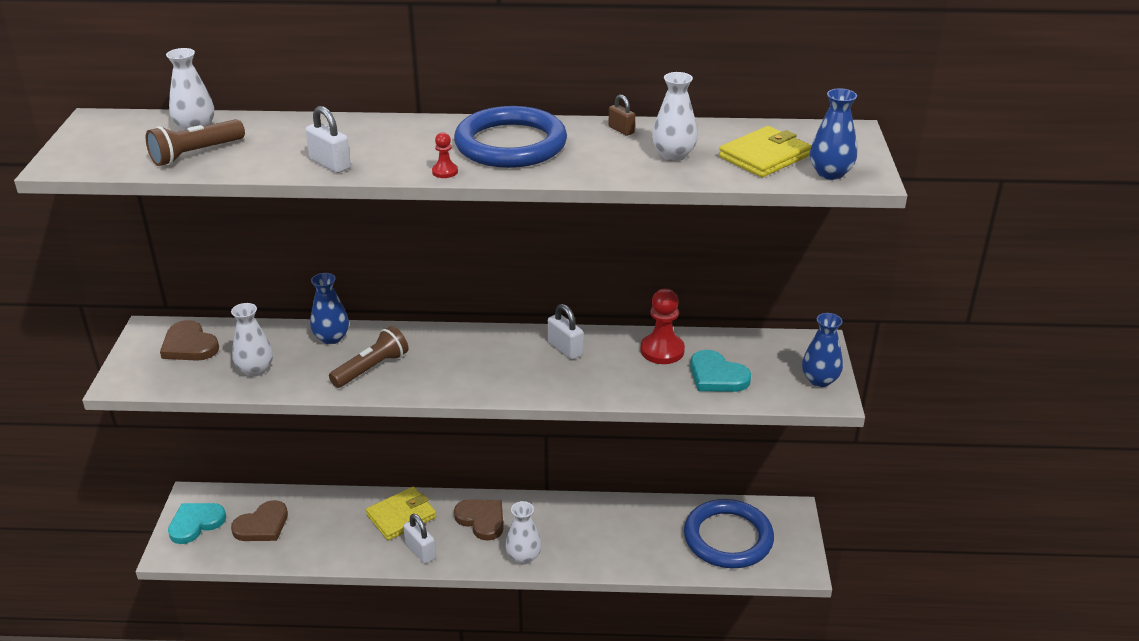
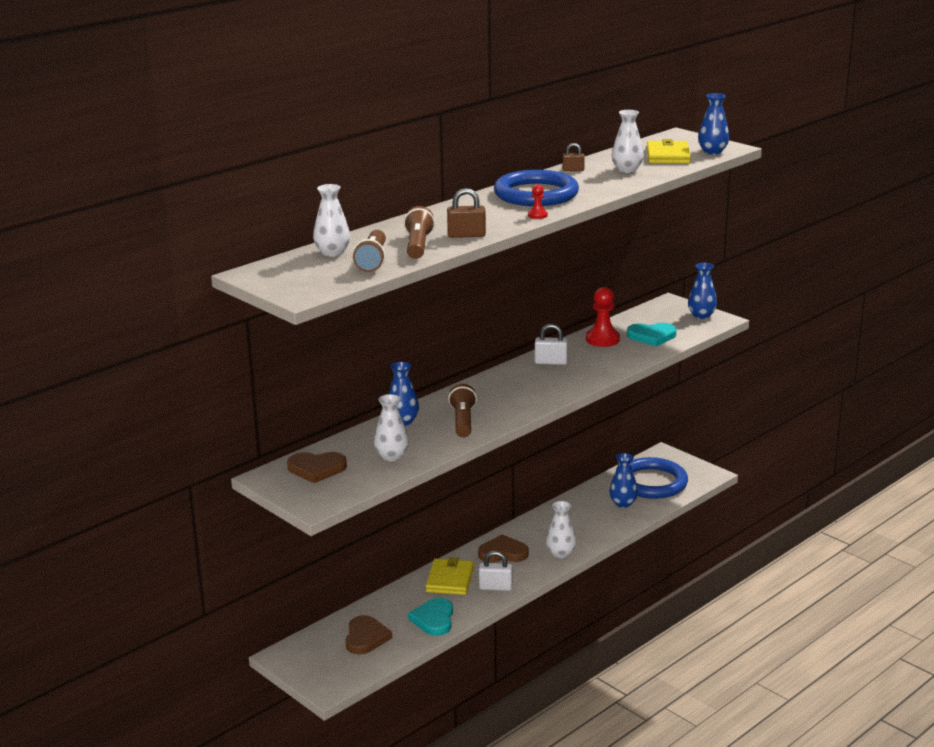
camera: 45 degrees left, 10 degrees down
turquoise heart [168,503,226,544] -> turquoise heart moved to [408,598,453,636]
white padlock [305,106,351,173] -> brown padlock [447,188,486,238]
none -> brown flashlight [404,206,435,259]
none -> blue vase [609,453,638,508]

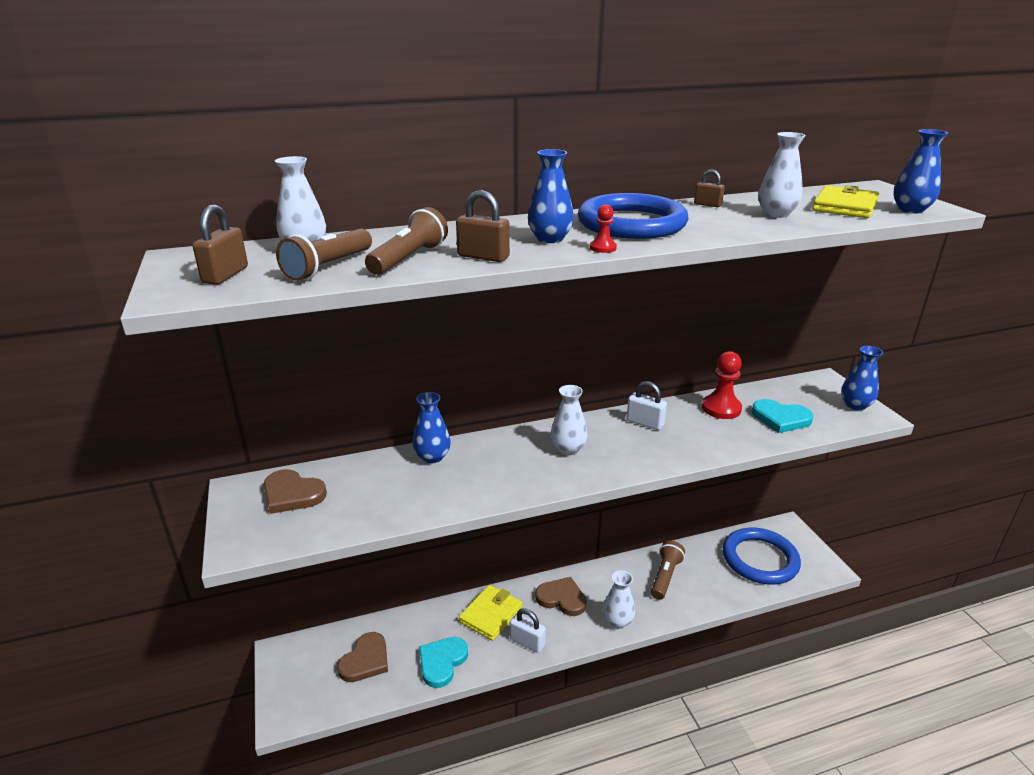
camera: 25 degrees right, 5 degrees up
white vase [374,394,409,461] -> white vase moved to [550,385,588,455]
brown flashlight [448,384,477,438] -> brown flashlight moved to [651,541,685,600]
blue vase [609,453,638,508] -> blue vase moved to [528,149,574,243]
none -> brown padlock [192,205,248,285]

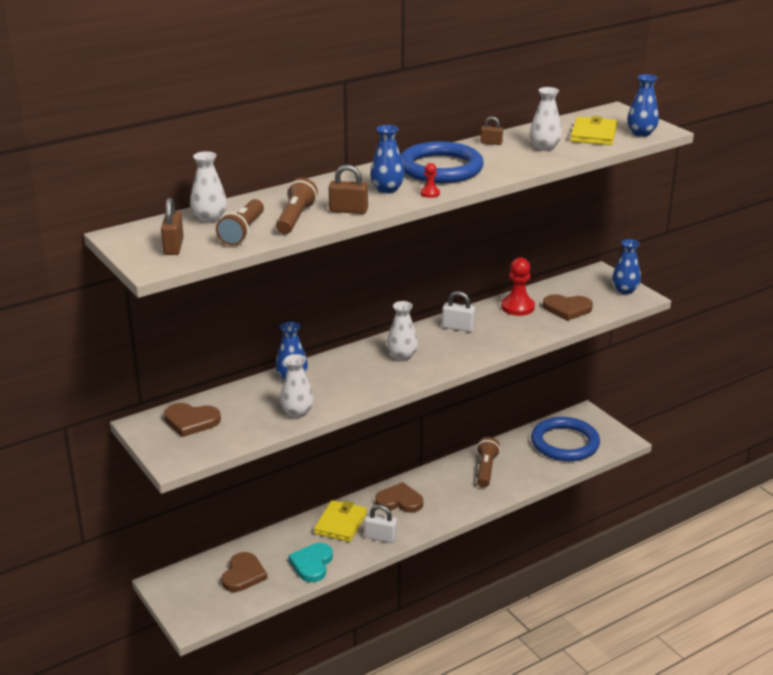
camera: 15 degrees left, 0 degrees up
white vase [603,570,635,629] -> white vase moved to [280,354,314,418]
turquoise heart [752,399,814,433] -> brown heart [543,294,593,321]

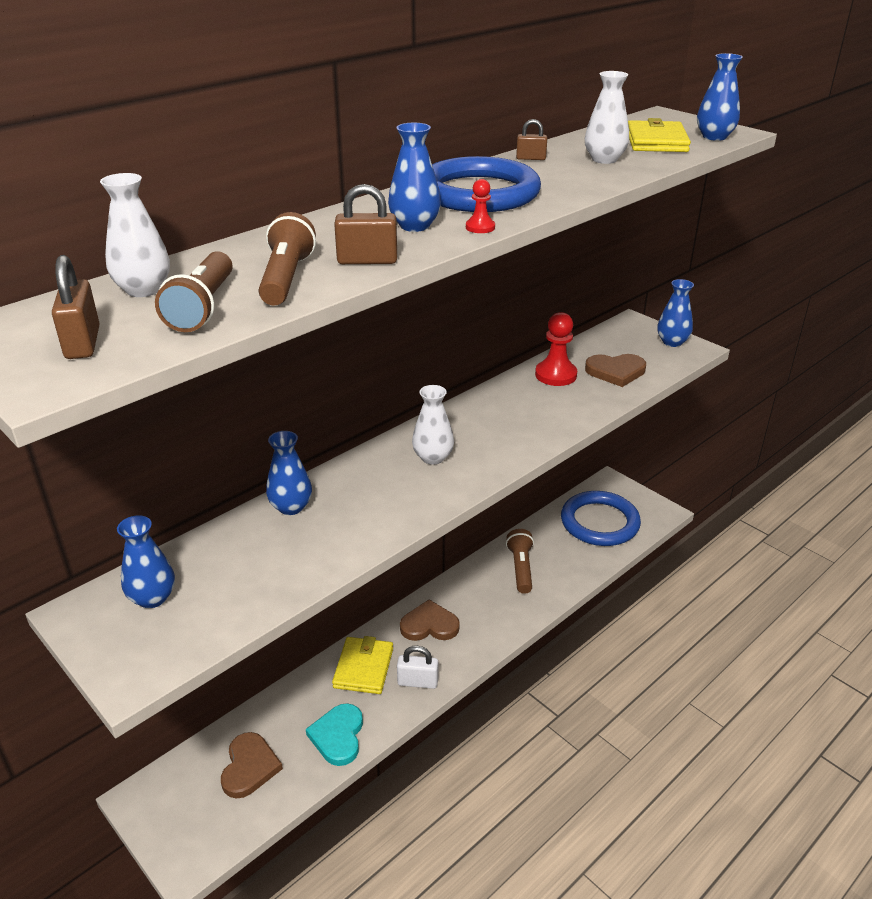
camera: 10 degrees left, 5 degrees up
brown heart [164,403,221,437] -> blue vase [117,515,175,608]
white vase [280,354,314,418] -> none
white padlock [442,291,475,332] -> none

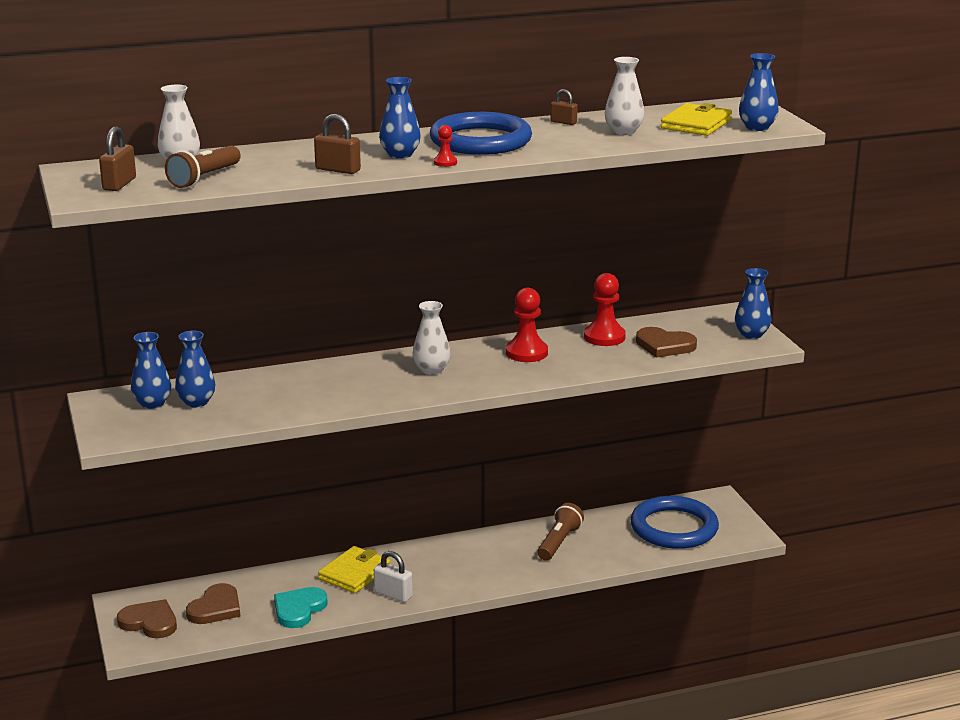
camera: 25 degrees right, 10 degrees down
brown flashlight [259,212,316,305] -> none
blue vase [266,431,312,515] -> blue vase moved to [175,331,215,408]
brown heart [400,600,460,641] -> brown heart moved to [117,599,177,638]
none -> red pawn [506,288,548,362]

